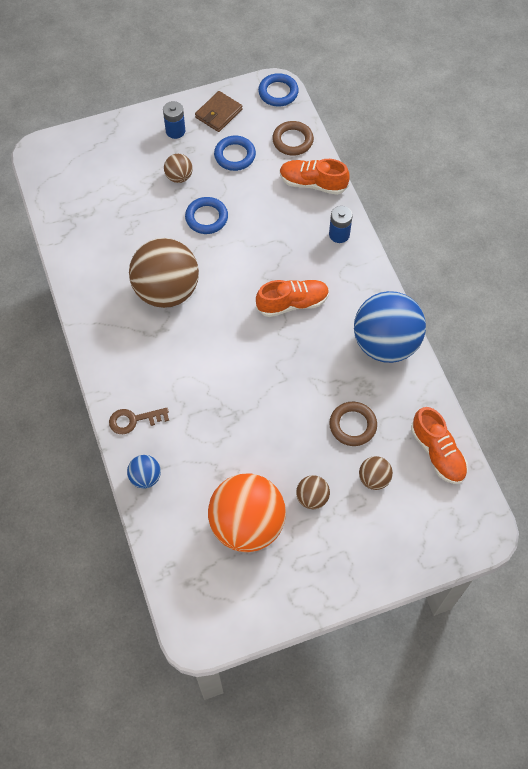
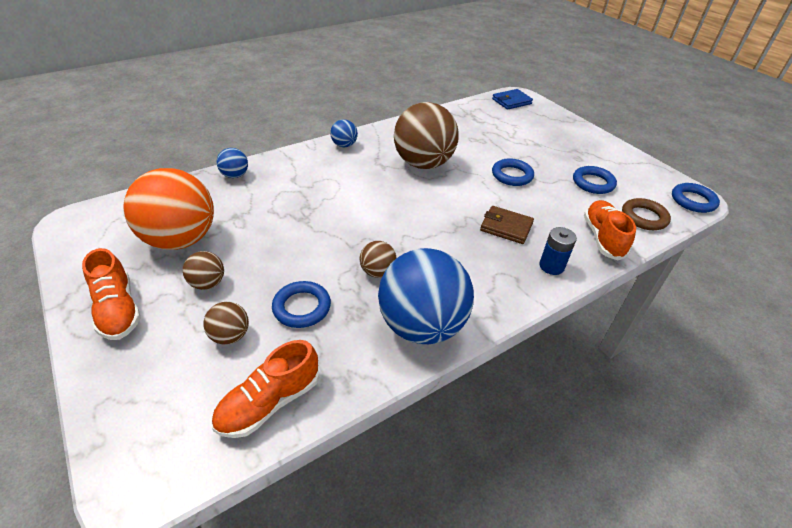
camera: 75 degrees right, 20 degrees down
brown key [109,408,169,434] -> none
blue battery [163,101,186,139] -> none
brown ball [164,154,193,183] -> brown ball moved to [360,241,396,278]
brown wallet [195,91,242,132] -> brown wallet moved to [480,206,534,244]
orange shoe [256,280,329,317] -> orange shoe moved to [82,248,141,340]
brown ring [329,402,377,446] -> blue ring [272,281,331,328]
none -> blue ball [330,119,358,147]
none -> blue wallet [492,89,533,110]

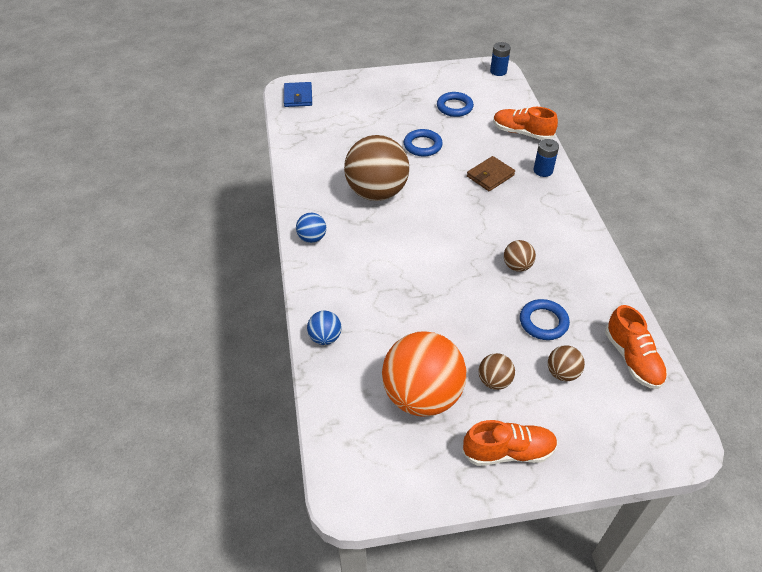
camera: 65 degrees left, 5 degrees up
blue ball [378,248,474,344] -> none
brown ring [622,198,671,230] -> none
blue ring [672,183,720,213] -> blue battery [490,42,511,76]

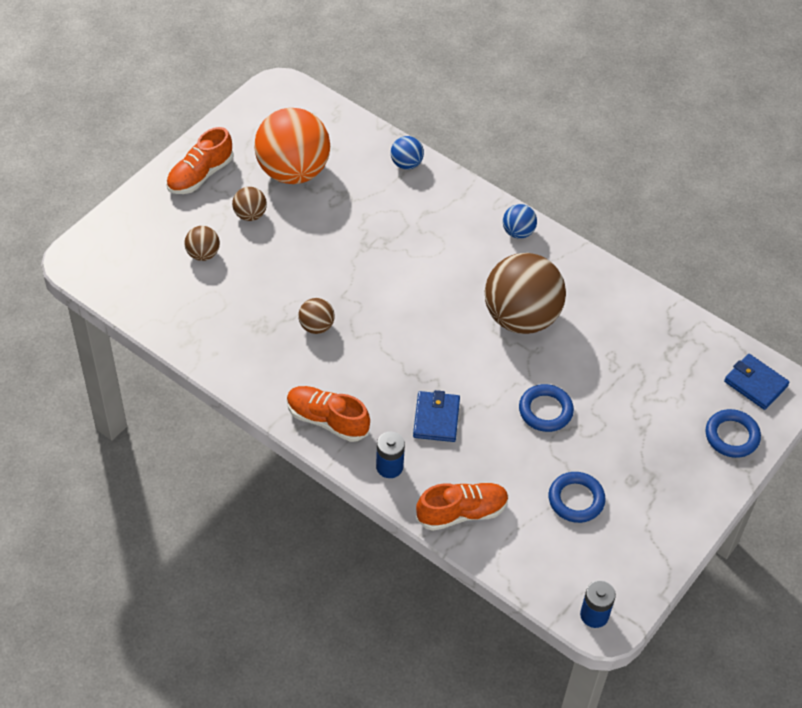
camera: 135 degrees right, 5 degrees up
brown wallet [467,156,515,191] -> blue wallet [413,390,460,442]
blue ring [520,299,570,340] -> blue ring moved to [706,409,761,458]
orange shoe [605,305,667,389] -> orange shoe moved to [287,386,370,442]

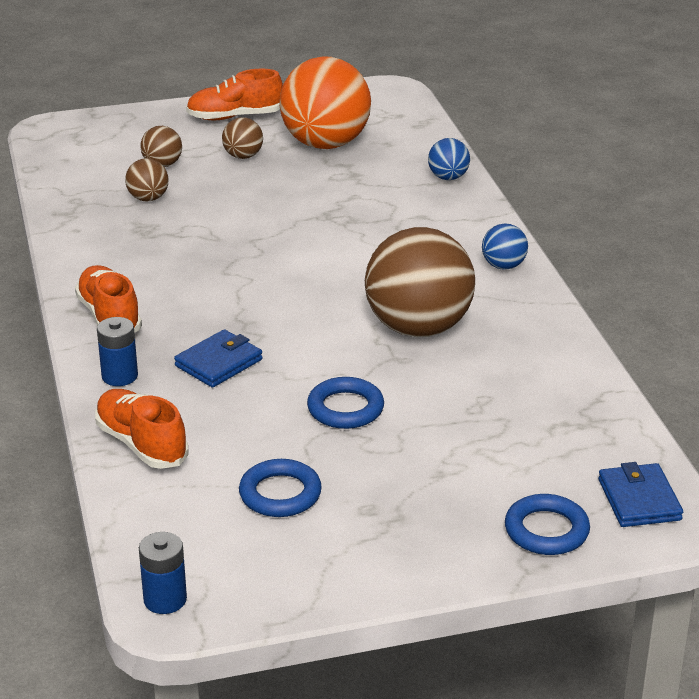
camera: 40 degrees right, 20 degrees down
brown ball [298,298,334,334] -> brown ball moved to [125,158,169,202]
orange shoe [416,483,509,531] -> orange shoe turned 150 degrees counterclockwise [95,389,188,469]

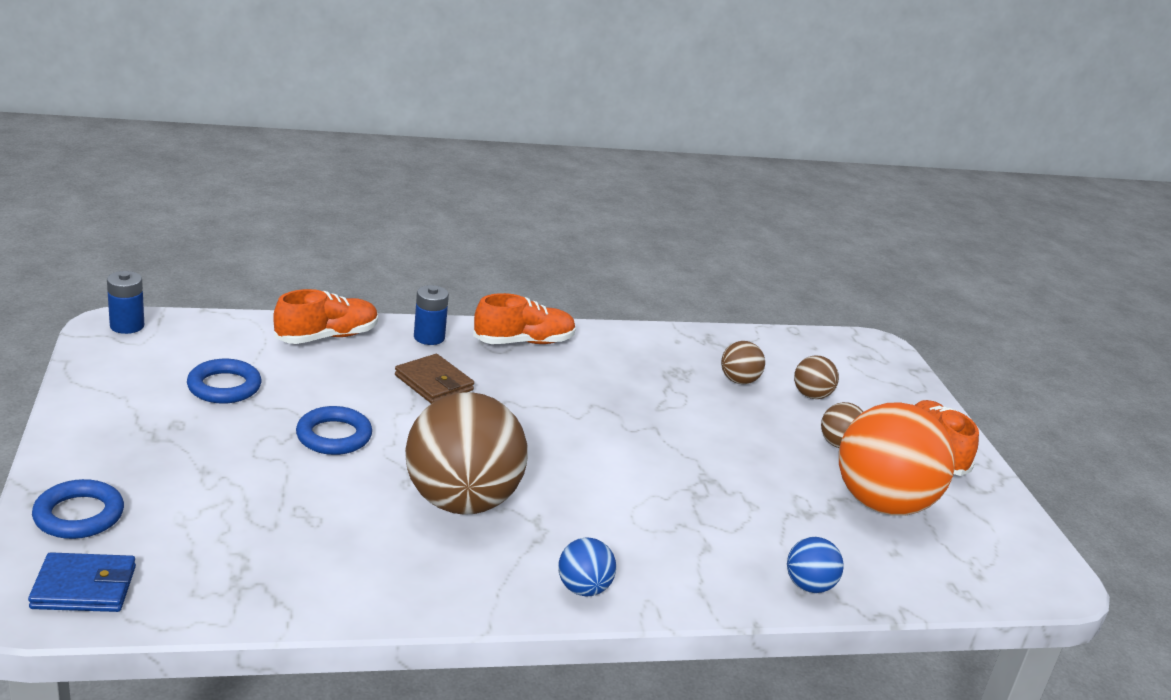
camera: 90 degrees right, 5 degrees down
blue wallet [174,329,263,388] -> brown wallet [395,354,474,404]

